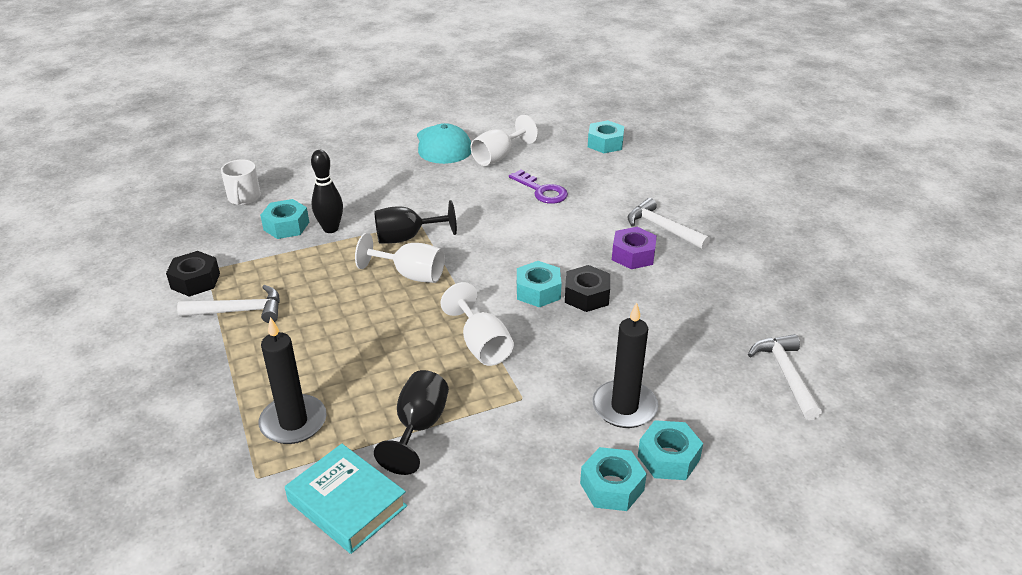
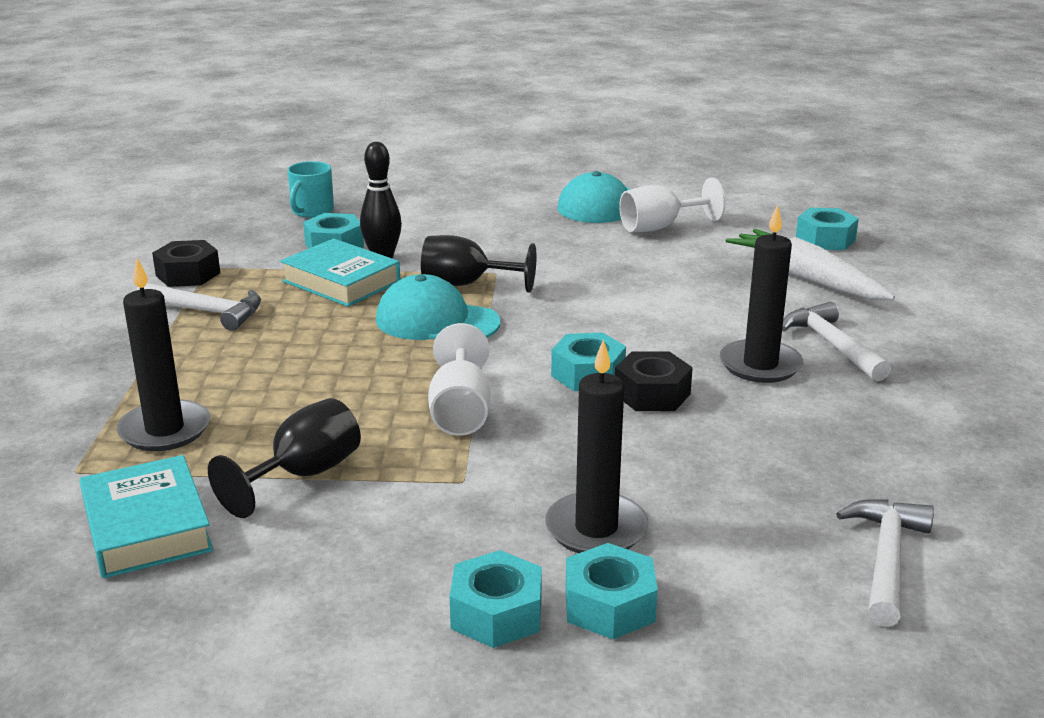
camera: 25 degrees right, 10 degrees down
white mug [221,159,261,205] -> turquoise mug [287,161,334,218]
white goblet [355,233,445,283] -> turquoise cap [376,274,500,340]
purple key [509,169,568,204] -> none
purple nut [612,227,657,269] -> black candle [720,204,803,383]
none -> turquoise book [280,238,400,307]
none -> white carrot [725,229,895,300]

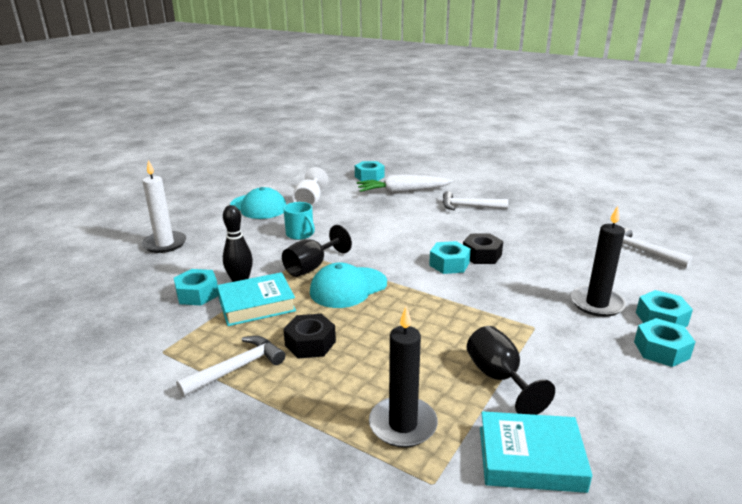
camera: 60 degrees left, 0 degrees up
black nut [152,240,220,287] -> black nut moved to [283,314,336,358]
turquoise mug [287,161,334,218] -> turquoise mug moved to [283,202,315,240]
white goblet [428,323,491,436] -> none
black candle [720,204,803,383] -> none
none -> white candle [142,160,186,253]

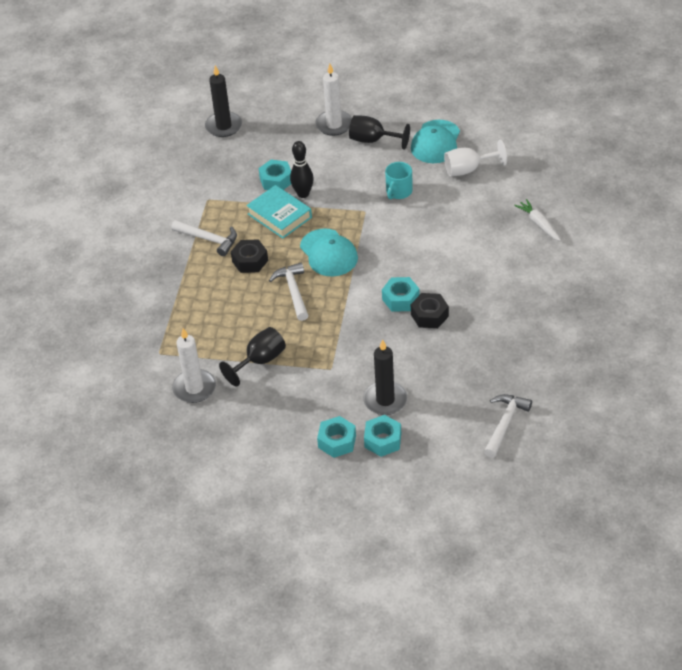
camera: 70 degrees right, 20 degrees up
black goblet [282,225,352,277] -> black goblet moved to [349,115,410,150]
turquoise cap [310,262,387,308] -> turquoise cap turned 150 degrees counterclockwise [300,228,358,276]
turquoise nut [355,161,385,181] -> none
white carrot [357,174,454,194] -> white carrot [514,199,561,241], size x0.61
black candle [369,307,438,448] -> black candle moved to [205,65,242,137]
white hammer [443,191,508,210] -> white hammer moved to [269,262,309,321]
turquoise book [480,411,593,493] -> white candle [172,328,216,403]

